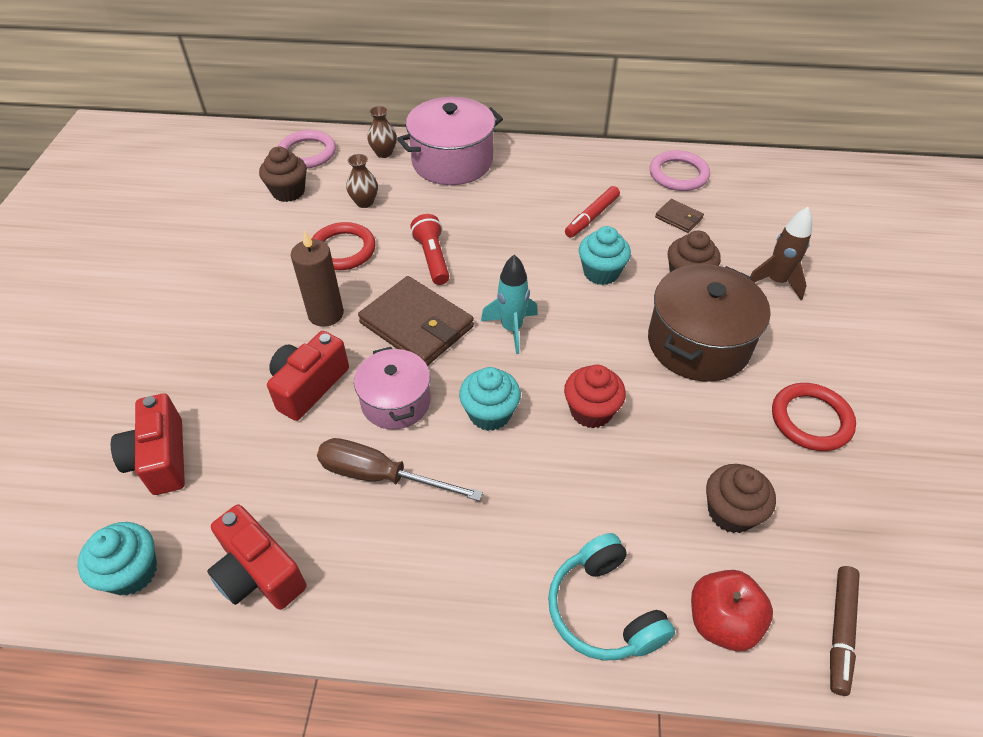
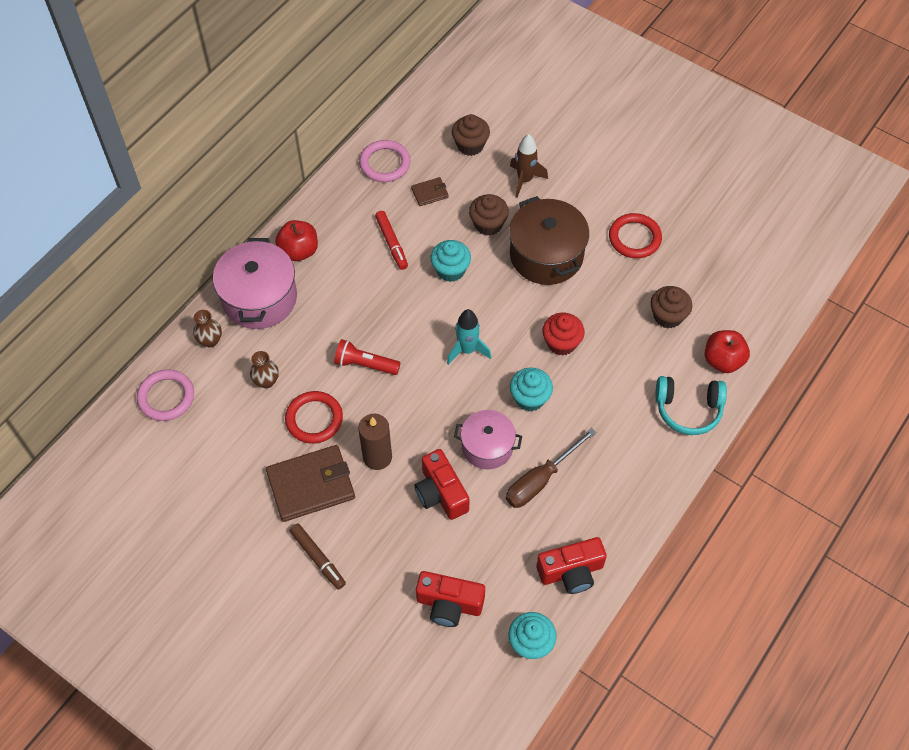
camera: 60 degrees left, 10 degrees up
brown cupcake [259,146,307,202] -> brown cupcake moved to [452,114,490,156]
brown wallet [358,276,474,366] -> brown wallet moved to [266,445,355,522]
brown marker [830,566,860,696] -> brown marker moved to [290,524,346,590]
none -> red apple [275,220,318,261]

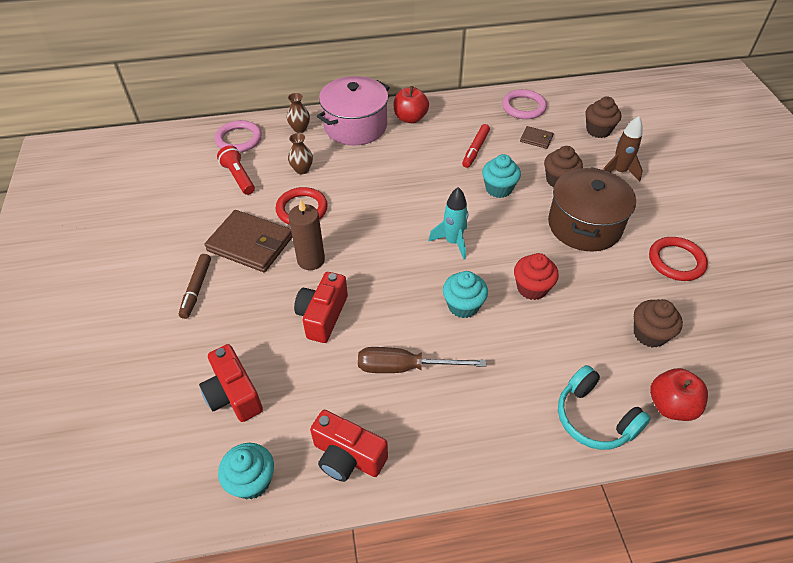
camera: 45 degrees right, 10 degrees down
red flashlight [334,339,400,375] -> red flashlight moved to [217,145,255,195]
pink pot [454,410,522,469] -> none

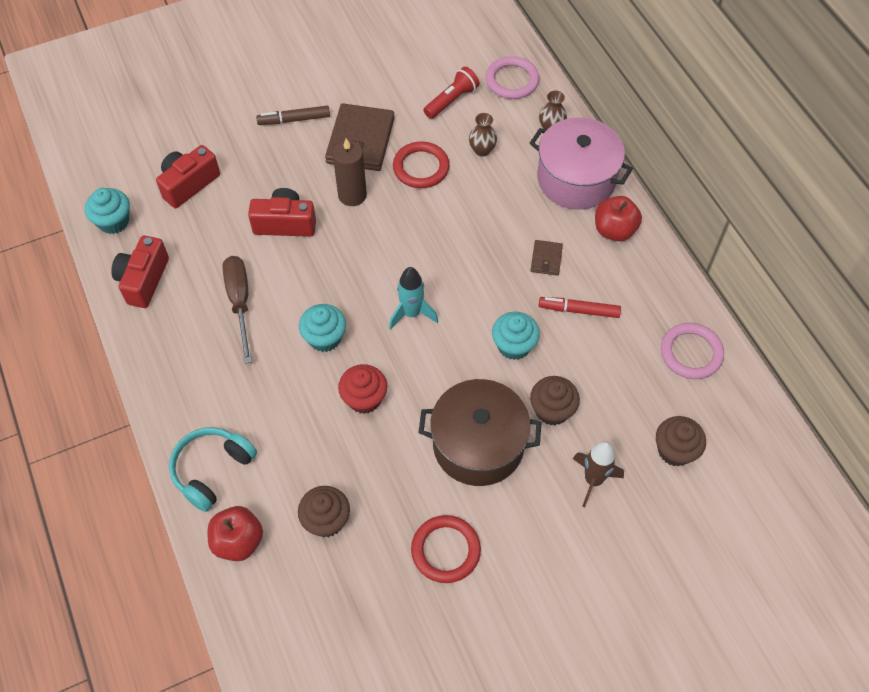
camera: 75 degrees right, 10 degrees up
brown wallet [520,126,554,149] -> brown wallet moved to [530,240,563,276]

